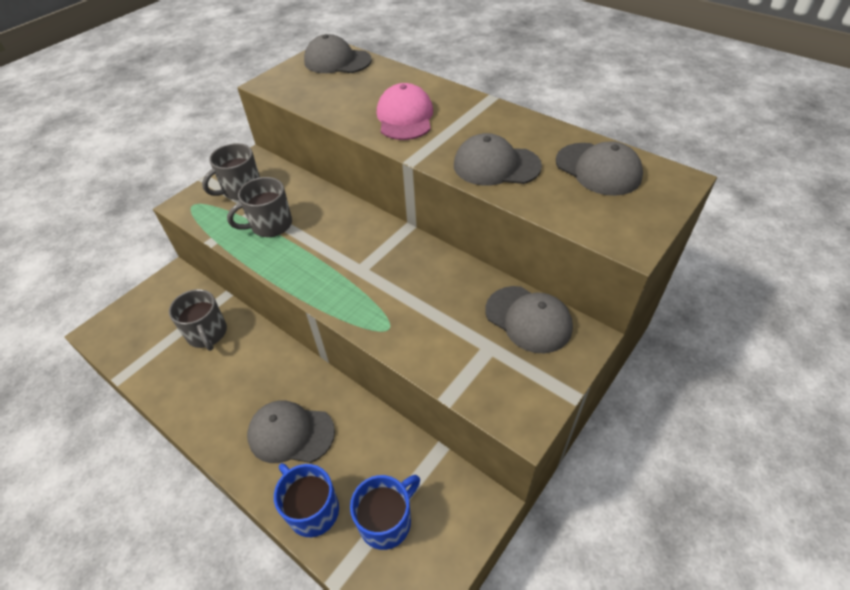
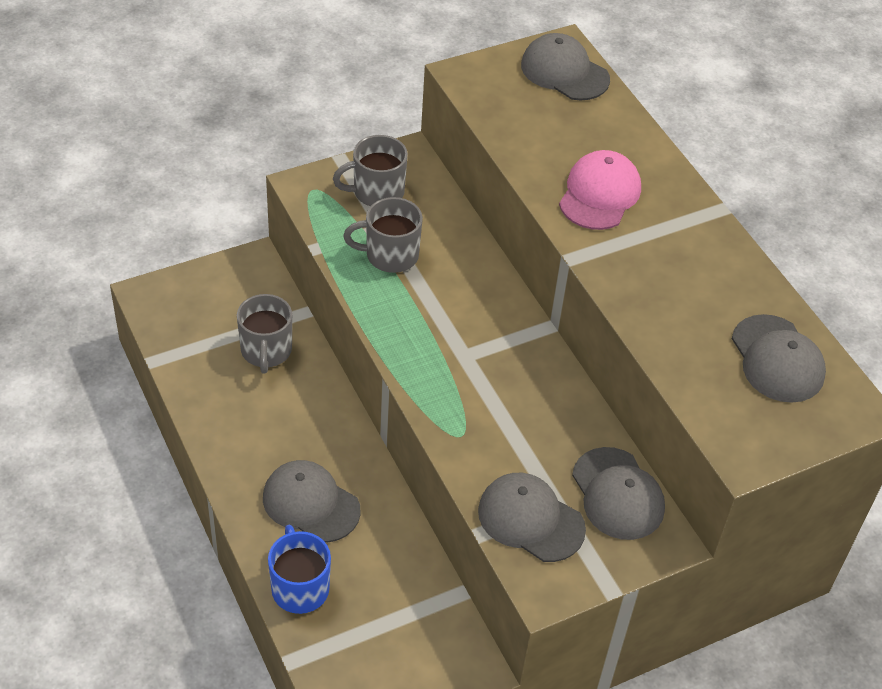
camera: 20 degrees right, 0 degrees up
blue mug [350,475,420,550] -> none
grey cap [454,133,542,186] -> grey cap moved to [478,473,586,562]

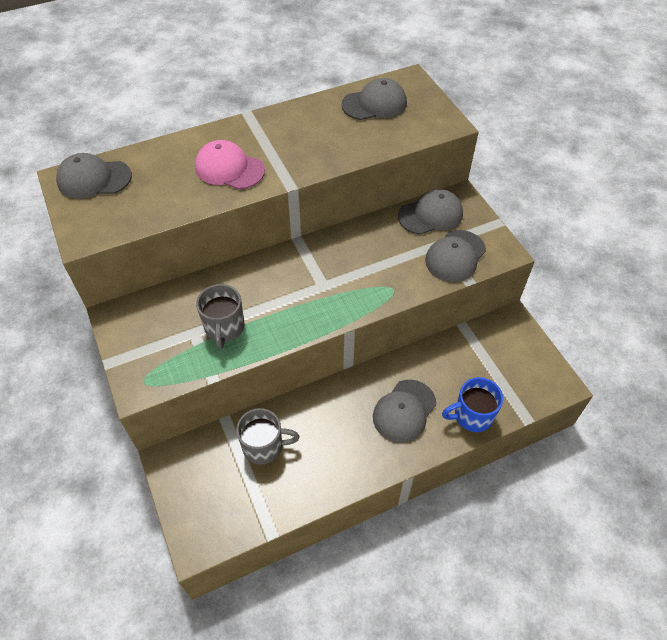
camera: 85 degrees left, 5 degrees up
grey mug [333,135,408,206] -> none
grey cap [521,33,610,100] -> grey cap turned 45 degrees clockwise [56,153,132,199]

